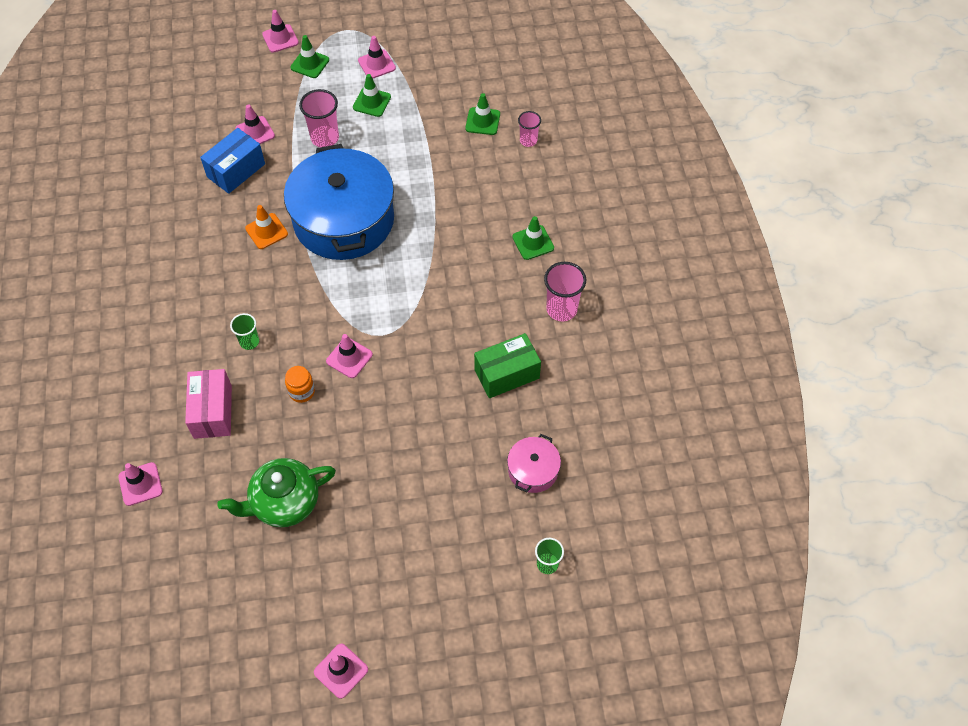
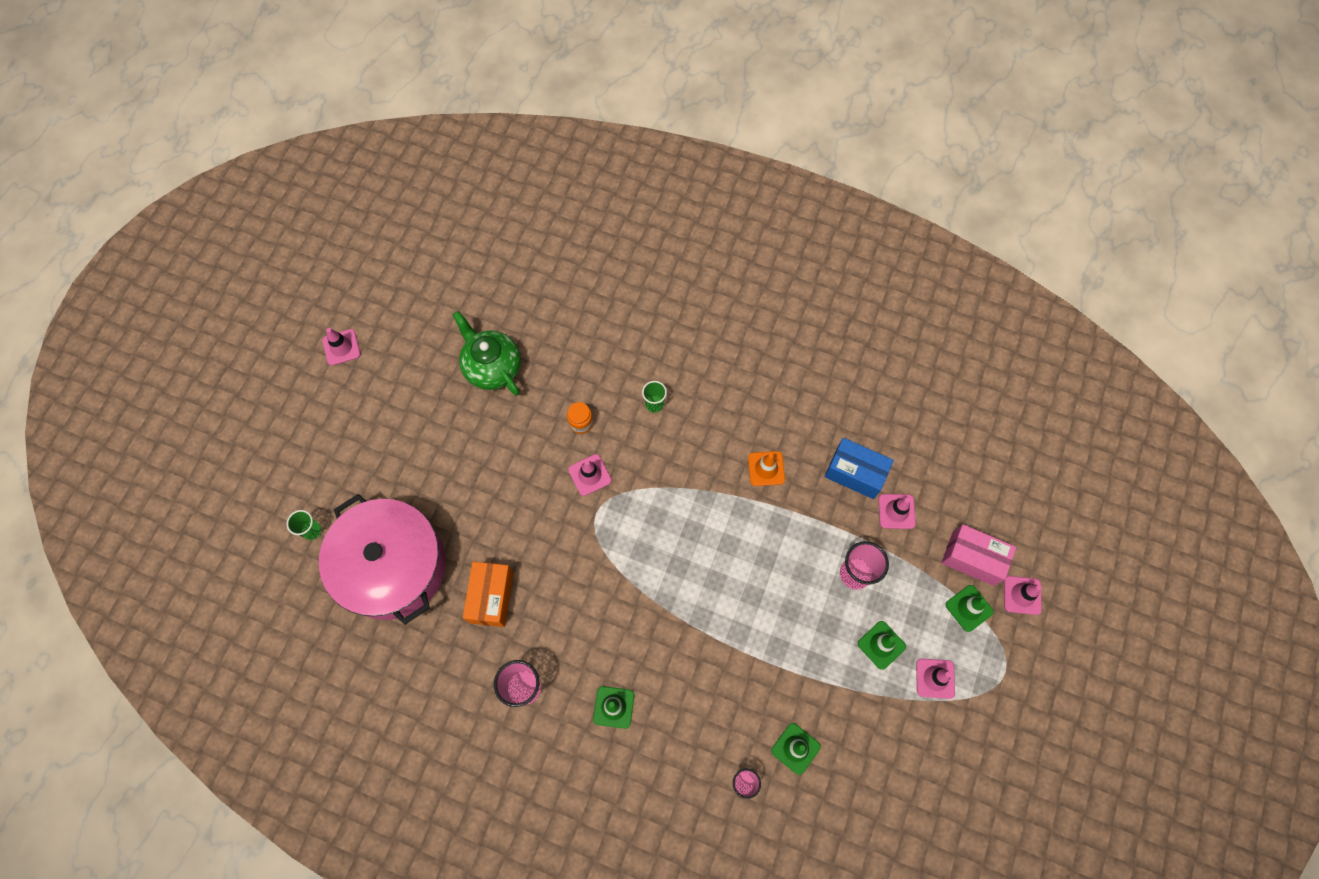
camera: 120 degrees right, 10 degrees up
pink traffic cone [118,462,163,506] -> none
pink box [185,369,232,439] -> pink box moved to [941,524,1016,586]
blue box [200,128,265,194] -> blue box turned 45 degrees counterclockwise [824,438,894,499]
green teapot [218,458,336,527] -> green teapot turned 45 degrees counterclockwise [453,311,521,396]
blue pot [284,144,394,260] -> none
green box [474,333,541,398] -> orange box [463,562,514,627]
pink pot [507,434,561,493] -> pink pot [319,494,446,625], size x2.29

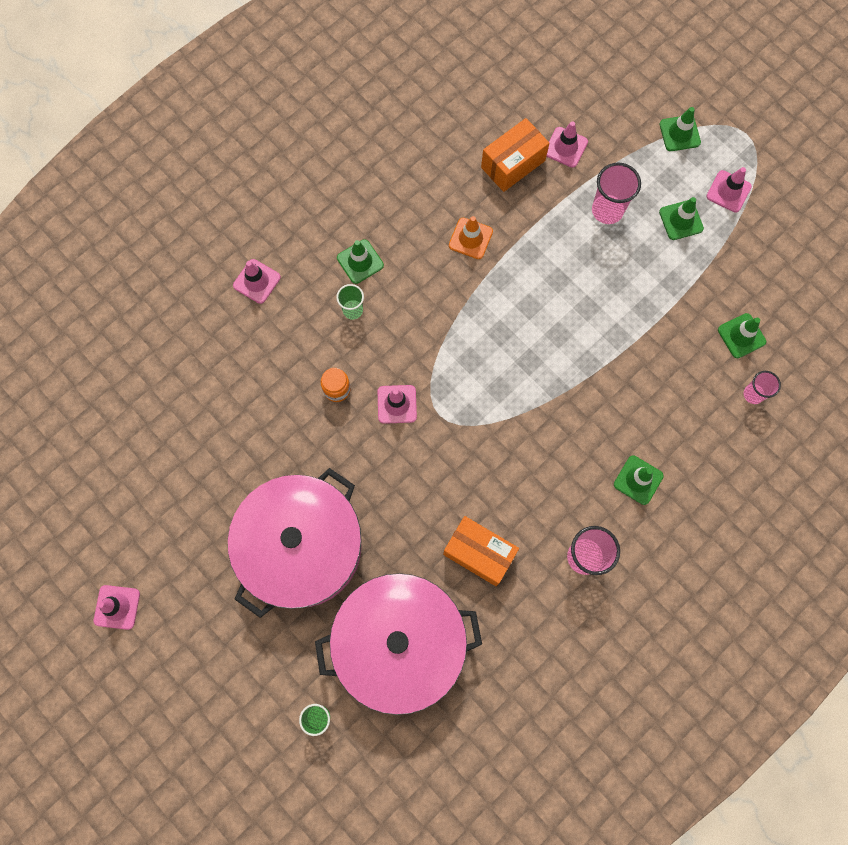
camera: 65 degrees left, 5 degrees up
green teapot [453,311,521,396] -> none
blue box [824,438,894,499] -> orange box [481,118,550,192]
pink box [941,524,1016,586] -> none
pink traffic cone [1004,576,1042,615] -> pink traffic cone moved to [233,259,281,304]
none -> pink pot [228,468,362,618]
none -> green traffic cone [337,239,384,284]

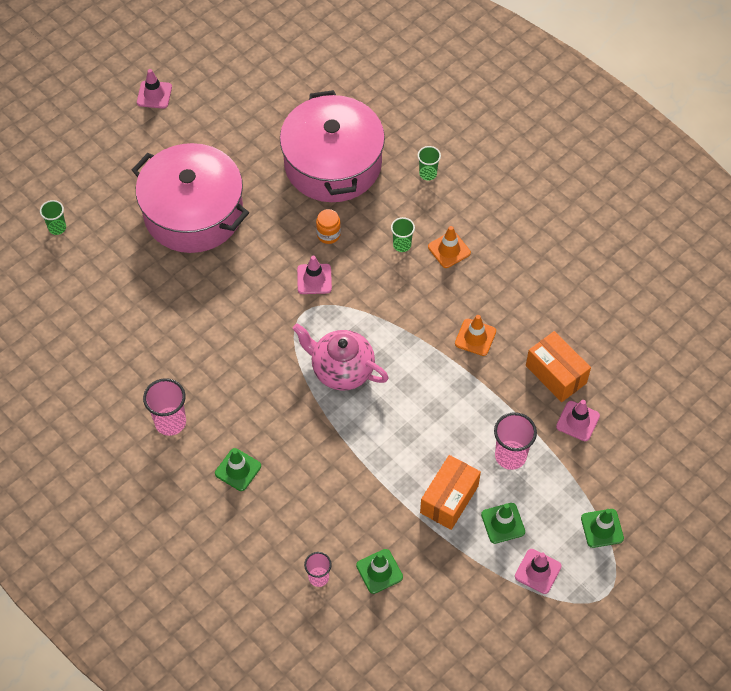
camera: 90 degrees right, 15 degrees down
pink traffic cone [233,259,281,304] -> green cup [417,146,441,181]
pink pot [315,573,482,715] -> pink pot moved to [280,90,385,202]
green traffic cone [337,239,384,284] -> orange traffic cone [428,226,471,268]
orange box [443,516,519,586] -> orange box moved to [420,455,481,530]
none -> pink teapot [293,323,389,391]

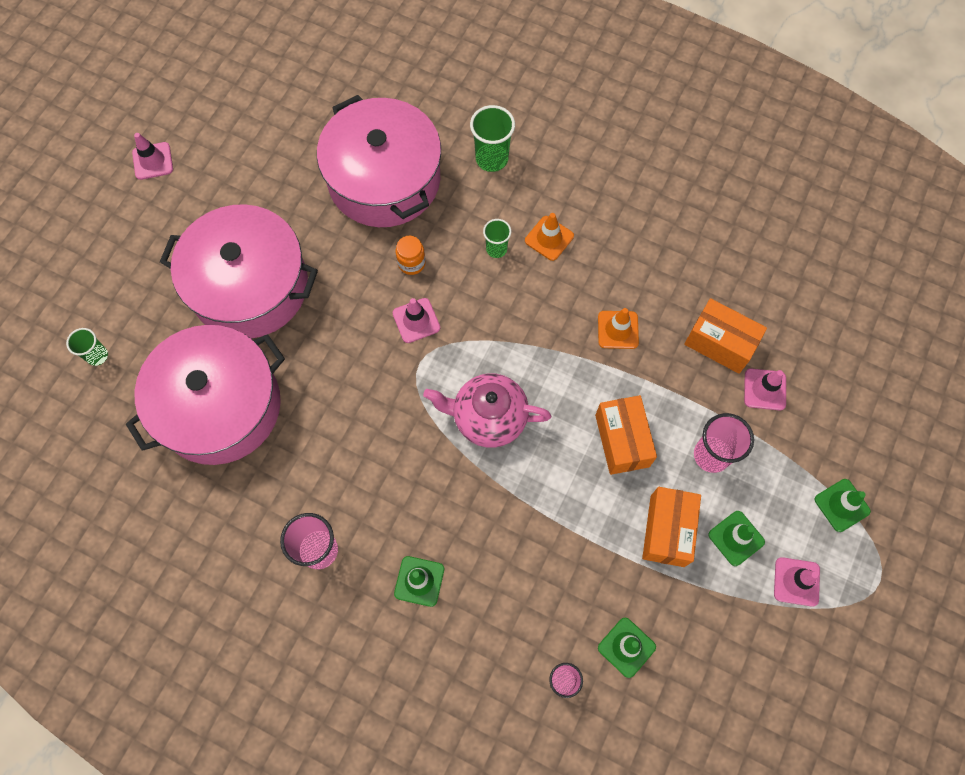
camera: 20 degrees left, 10 degrees up
green cup [417,146,441,181] -> green cup [470,105,515,172], size x1.62
none -> pink pot [126,325,285,465]
none -> orange box [595,395,657,475]

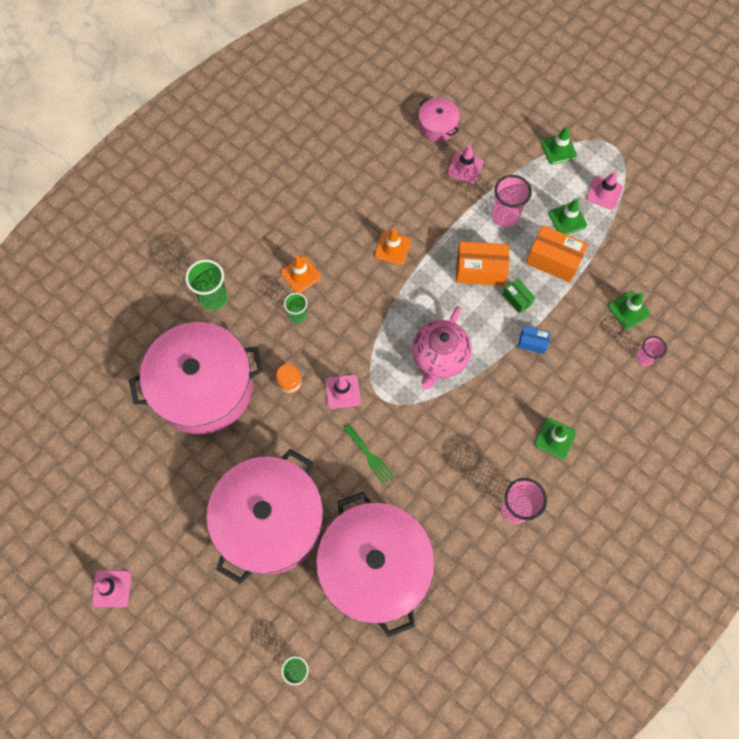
camera: 75 degrees left, 0 degrees up
orange box [684,298,767,374] -> none
none -> green fork [344,425,393,484]
none -> pink pot [419,98,460,142]
none -> green box [503,278,535,314]
none -> blue box [518,326,551,354]

